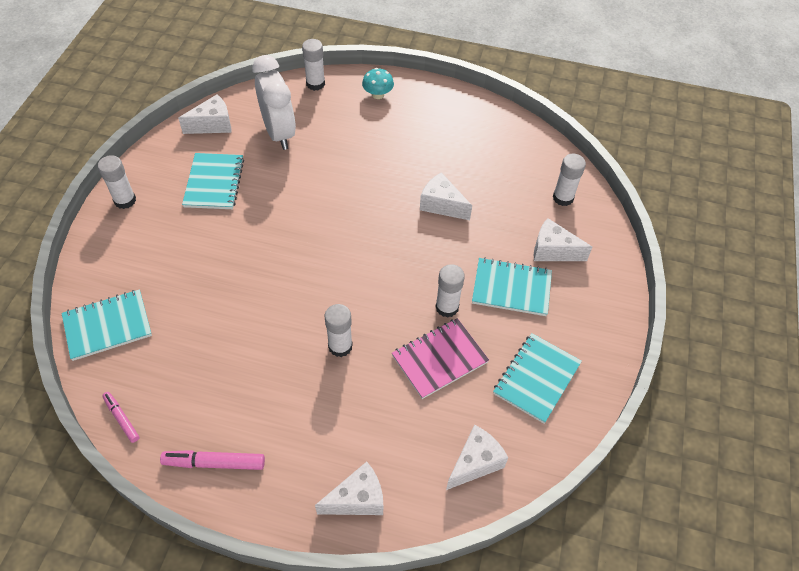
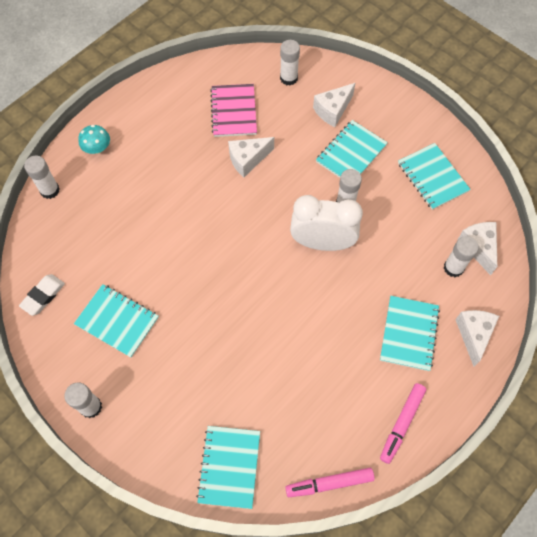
camera: 60 degrees left, 10 degrees up
pink marker [102,392,140,443] -> pink marker [285,468,375,497], size x1.57
white cheese [178,94,231,134] -> white eraser [19,274,65,316]
white clock [252,55,296,150] -> white clock moved to [290,195,363,251]
white glue stick [325,304,353,357] -> white glue stick moved to [444,236,479,277]
pink notebook [392,318,489,399] -> pink notebook moved to [210,84,257,137]
none -> turquoise notebook [380,296,440,371]

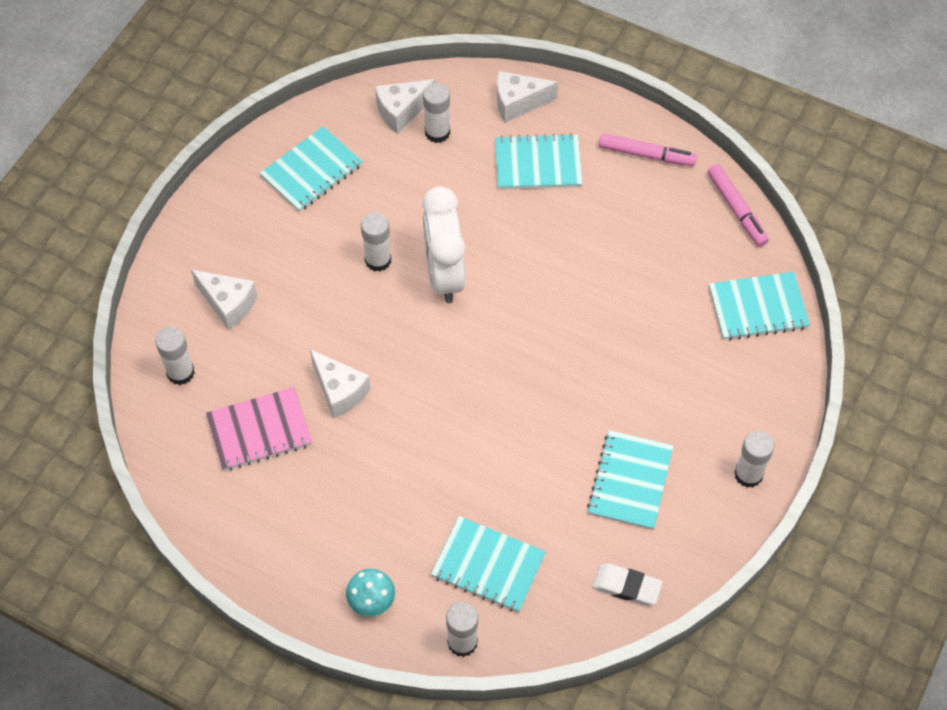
camera: 105 degrees left, 5 degrees down
turquoise notebook [316,120,388,178] -> turquoise notebook moved to [431,516,546,612]

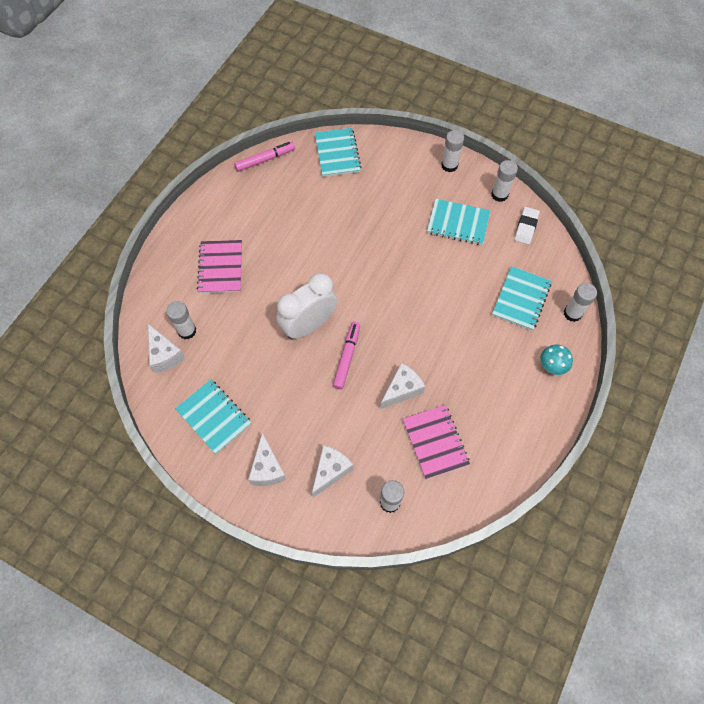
camera: 90 degrees left, 5 degrees up
white glue stick [361,212,392,272] -> white glue stick moved to [491,160,518,202]
white clock [422,186,465,303] -> white clock turned 150 degrees clockwise [276,273,337,339]
turquoise notebook [495,133,583,190] -> pink notebook [197,240,242,293]
white cheese [497,71,558,123] -> white cheese moved to [248,432,287,486]
pink marker [599,133,697,166] -> pink marker moved to [333,322,360,389]

